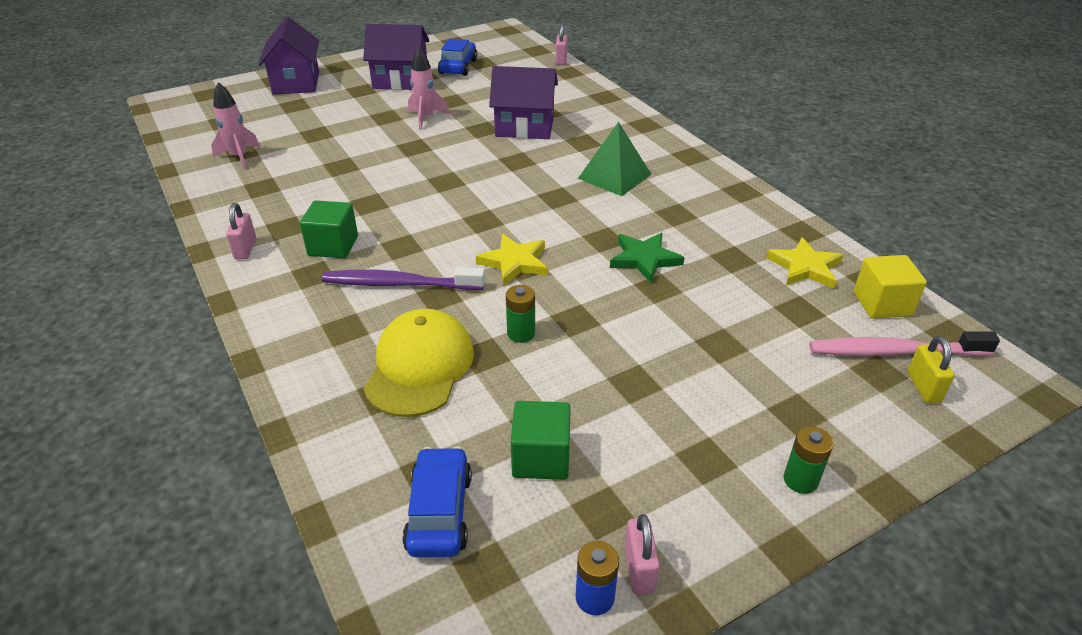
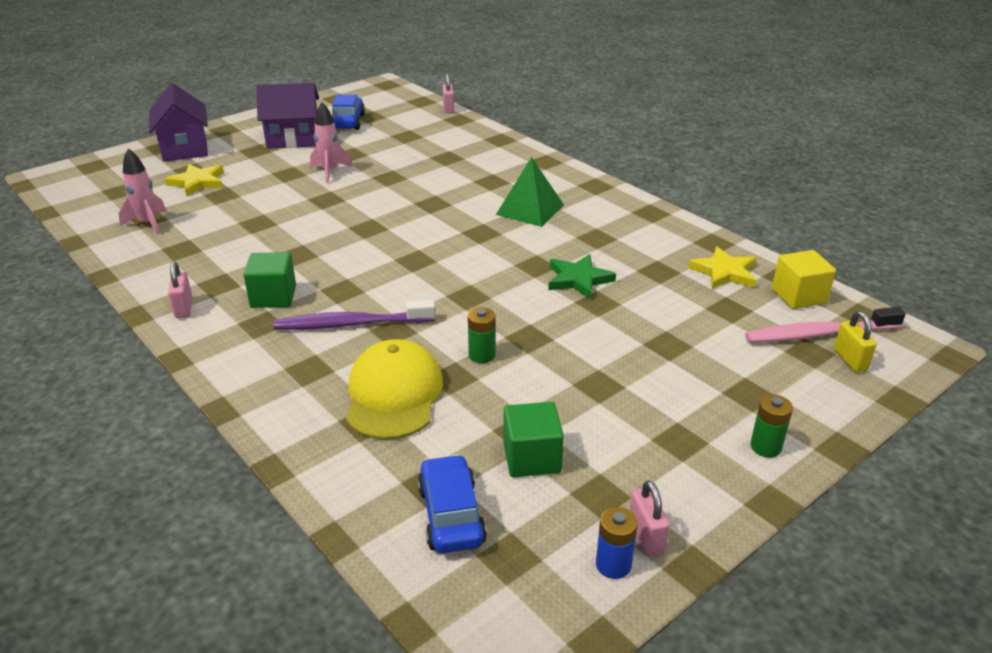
camera: 10 degrees left, 5 degrees down
yellow star [476,234,548,286] -> yellow star moved to [165,164,224,196]
purple house [489,66,558,139] -> none

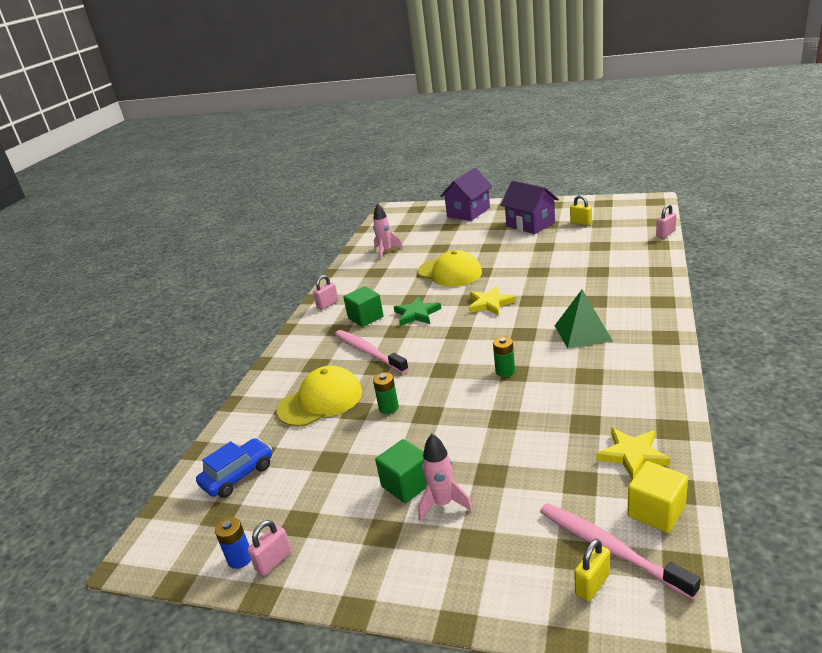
camera: 60 degrees right, 5 degrees down
yellow star [165,164,224,196] -> yellow star moved to [469,286,516,315]
purple toothbrush [273,300,435,330] -> pink toothbrush [335,330,409,374]
pink rocket [310,102,353,183] -> pink rocket moved to [418,434,472,521]
blue car [332,95,365,130] -> yellow padlock [570,195,592,225]
green cube [503,402,564,477] -> green cube moved to [375,439,427,503]
green star [548,254,616,299] -> green star moved to [394,297,441,326]
green battery [750,395,793,458] -> green battery moved to [493,337,515,377]
none -> yellow cap [418,250,482,287]

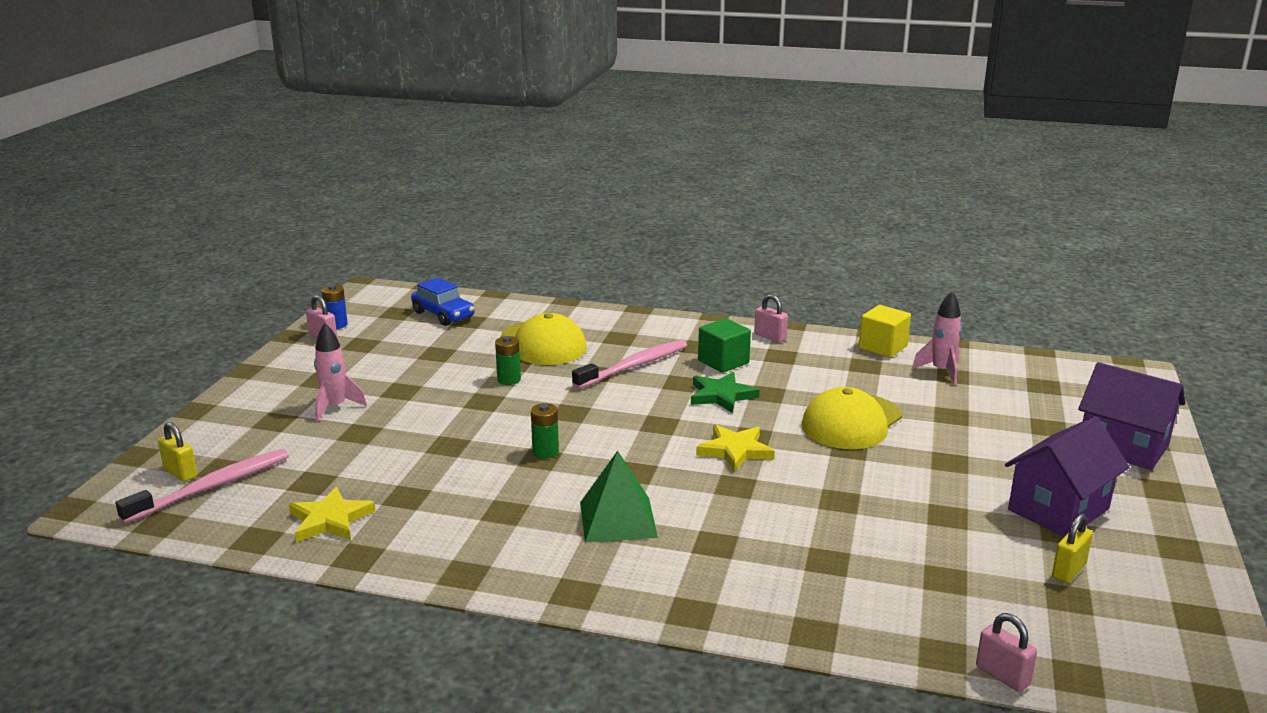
camera: 85 degrees right, 5 degrees down
green cube [375,439,427,503] -> none
yellow cube [627,461,688,533] -> yellow cube moved to [859,305,911,357]

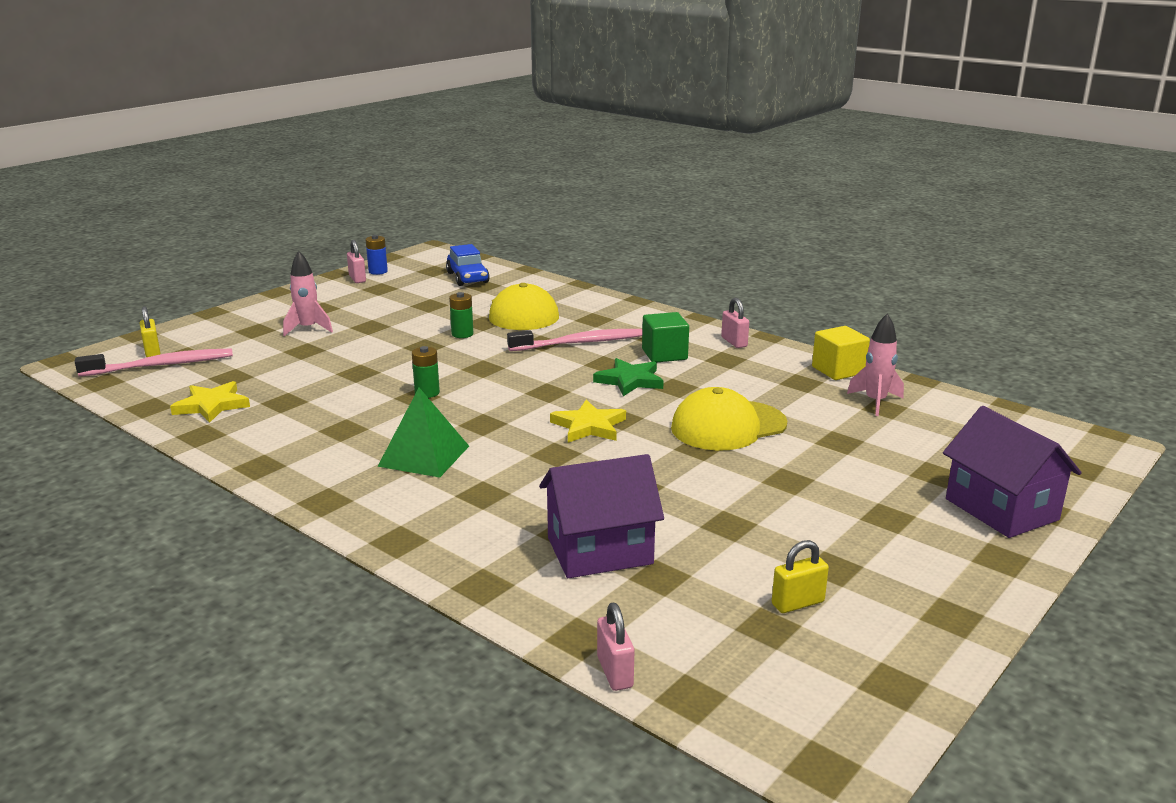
camera: 25 degrees right, 0 degrees up
purple house [1005,416,1130,537] -> purple house moved to [539,454,664,578]

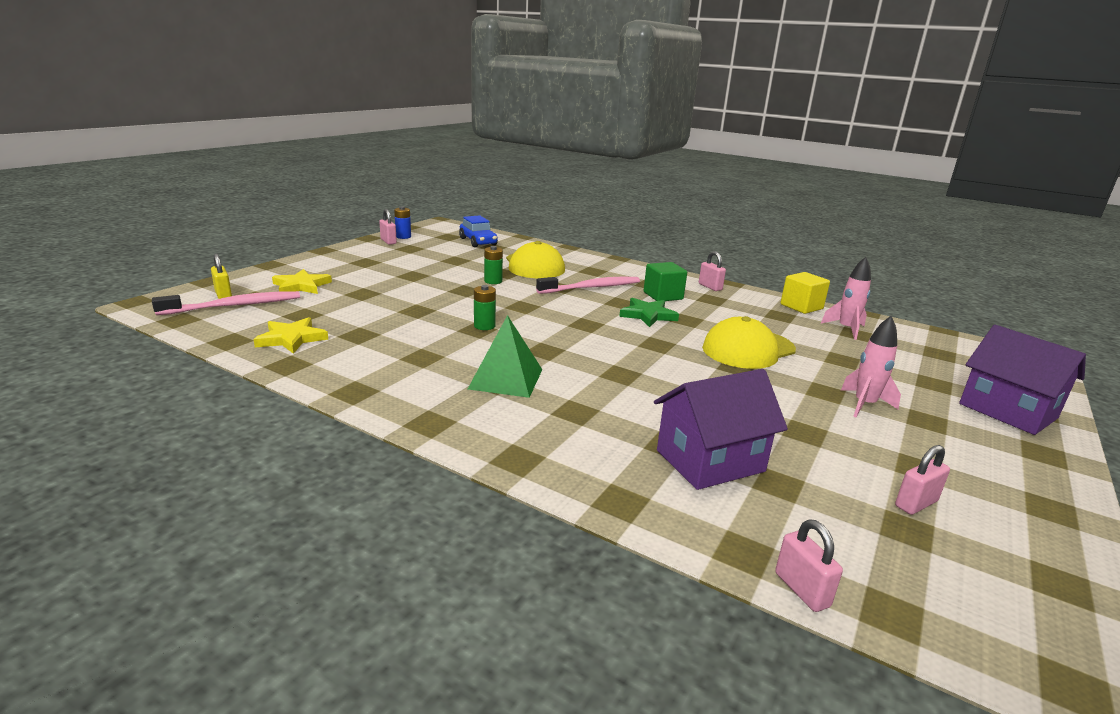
camera: 10 degrees left, 0 degrees up
pink rocket [283,251,333,336] -> pink rocket moved to [841,316,901,417]
yellow star [550,400,626,443] -> yellow star moved to [272,269,332,294]
yellow padlock [772,540,829,613] -> pink padlock [895,445,950,515]

